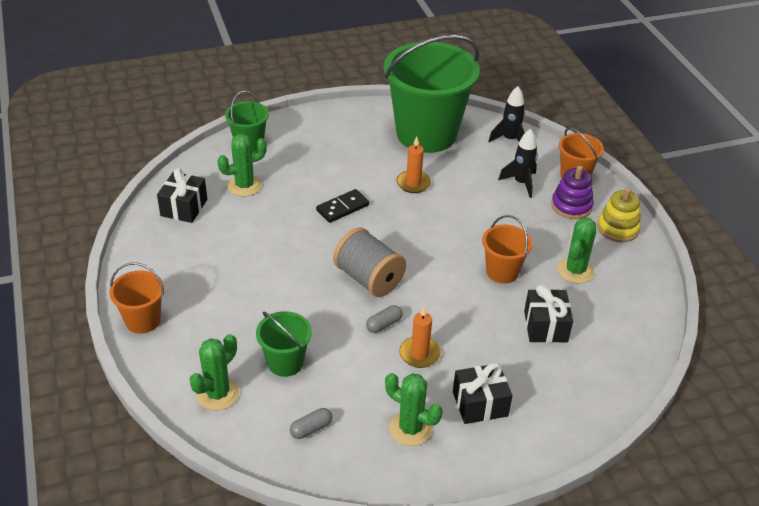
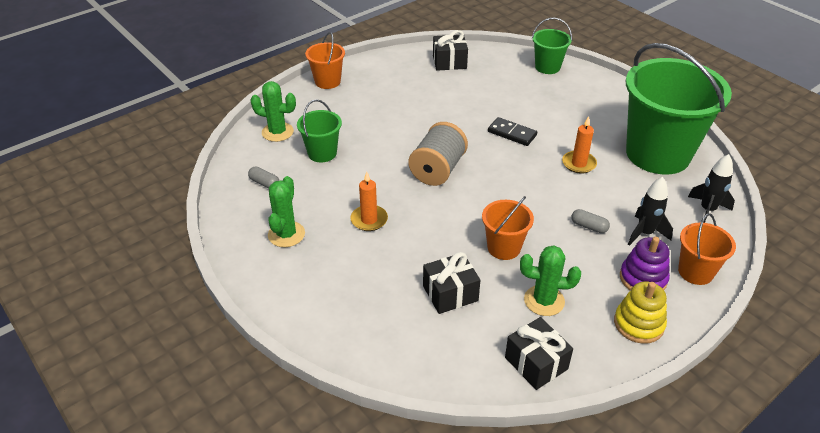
camera: 70 degrees right, 0 degrees up
green cactus [217,134,267,196] -> none
grey capsule [366,305,403,333] -> grey capsule moved to [571,209,610,233]
black gift [453,363,512,424] -> black gift moved to [505,317,573,390]

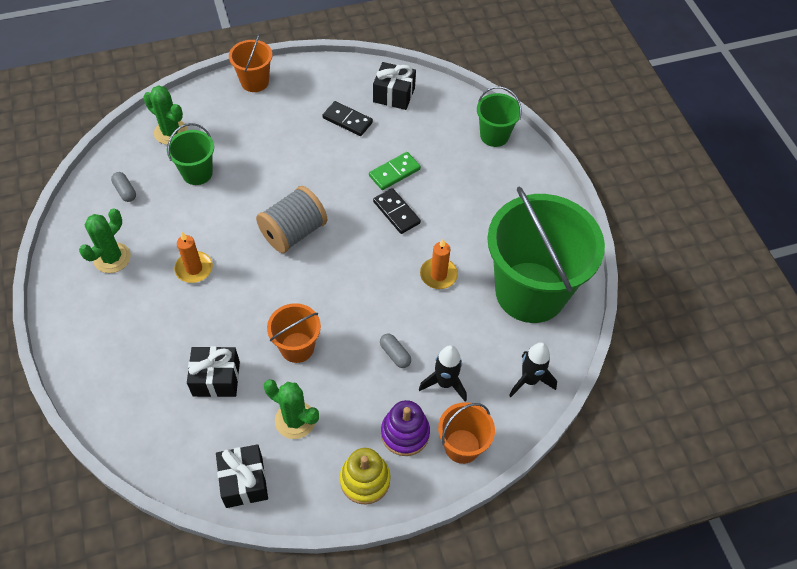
camera: 20 degrees right, 15 degrees up
none -> black domino [323,101,373,136]
none -> green domino [369,152,421,190]

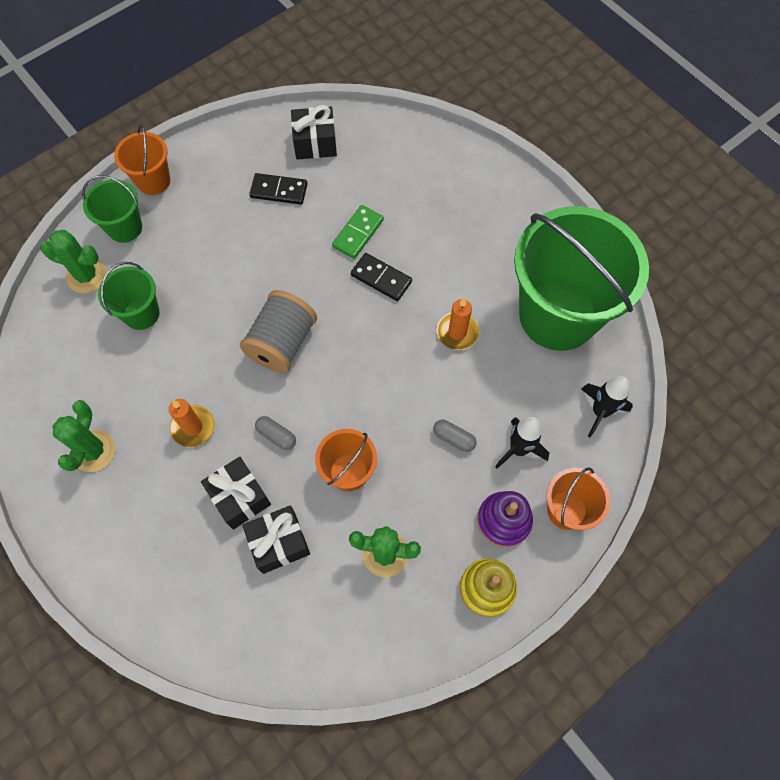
camera: 20 degrees left, 10 degrees up
grey capsule [111,172,136,202] -> grey capsule moved to [255,416,296,450]
black gift [216,444,268,508] -> black gift moved to [201,457,271,530]
green bucket [477,86,522,147] -> green bucket moved to [82,175,142,243]

